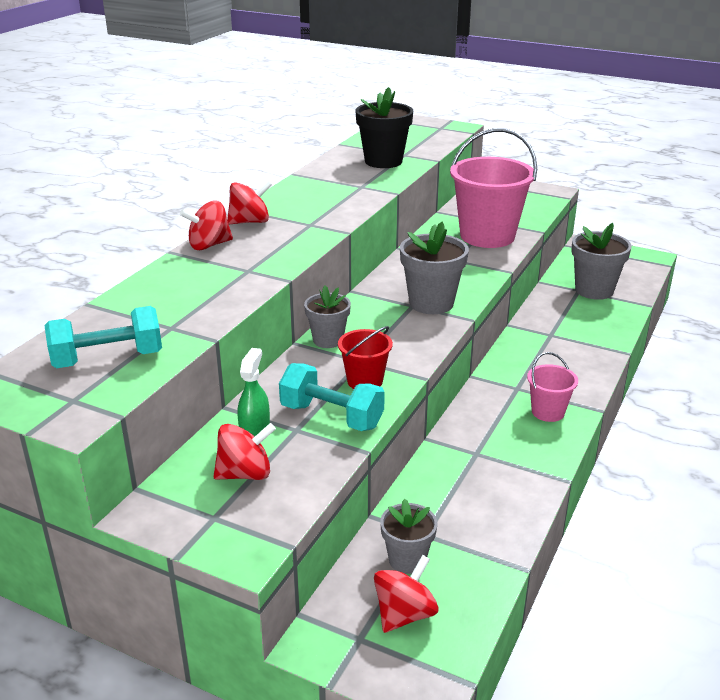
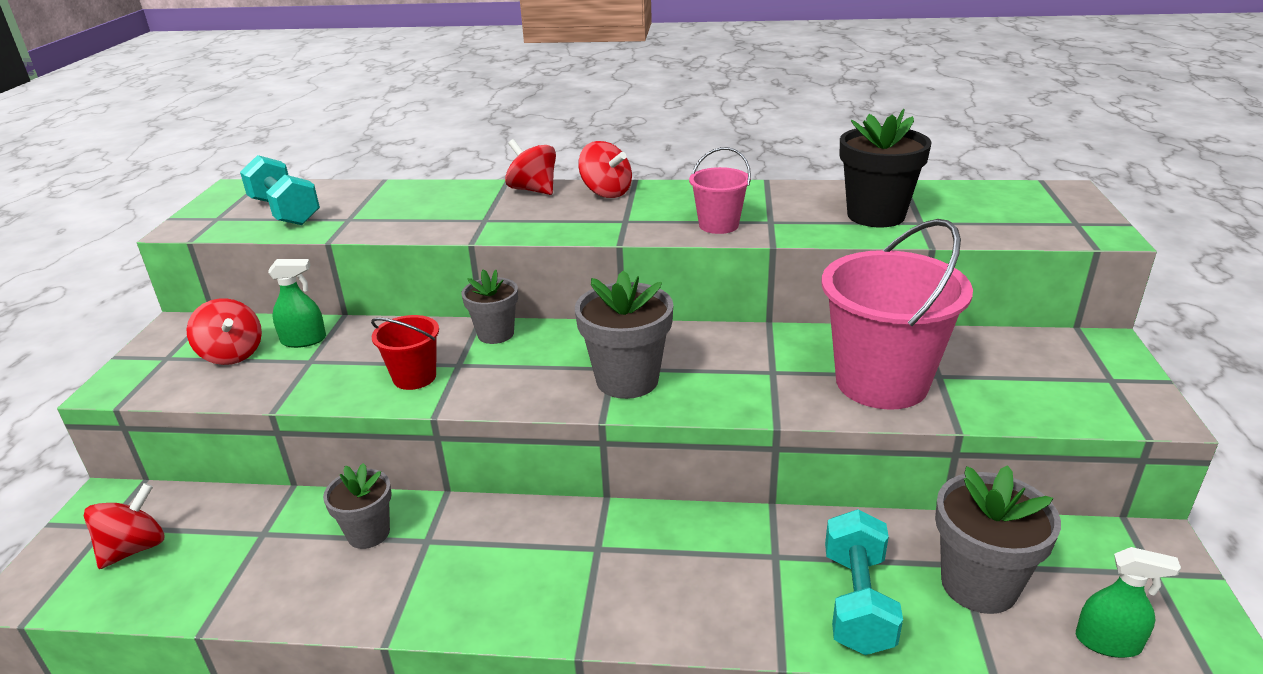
camera: 70 degrees right, 0 degrees up
turquoise dumbbell [279,363,385,431] -> turquoise dumbbell moved to [825,509,903,655]
red spinning top [374,555,439,633] -> red spinning top turned 75 degrees counterclockwise [84,483,164,569]
grey flower pot [380,499,438,574] -> grey flower pot moved to [323,463,392,549]
pink bucket [527,352,578,422] -> pink bucket moved to [689,147,751,234]
none -> green spray bottle [1076,547,1181,658]

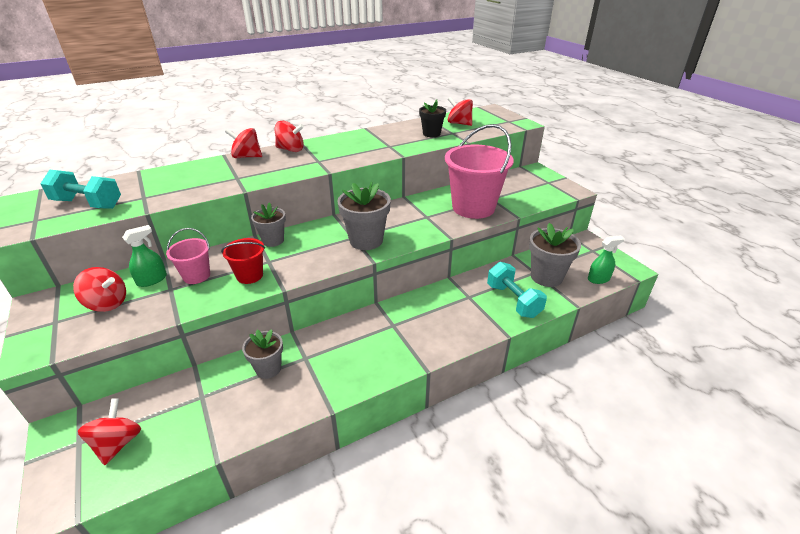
camera: 35 degrees left, 5 degrees up
pink bucket [689,147,751,234] -> pink bucket moved to [166,228,210,284]
black flower pot [840,109,932,227] -> black flower pot [419,100,446,137], size x0.64
none -> red spinning top [448,97,473,126]

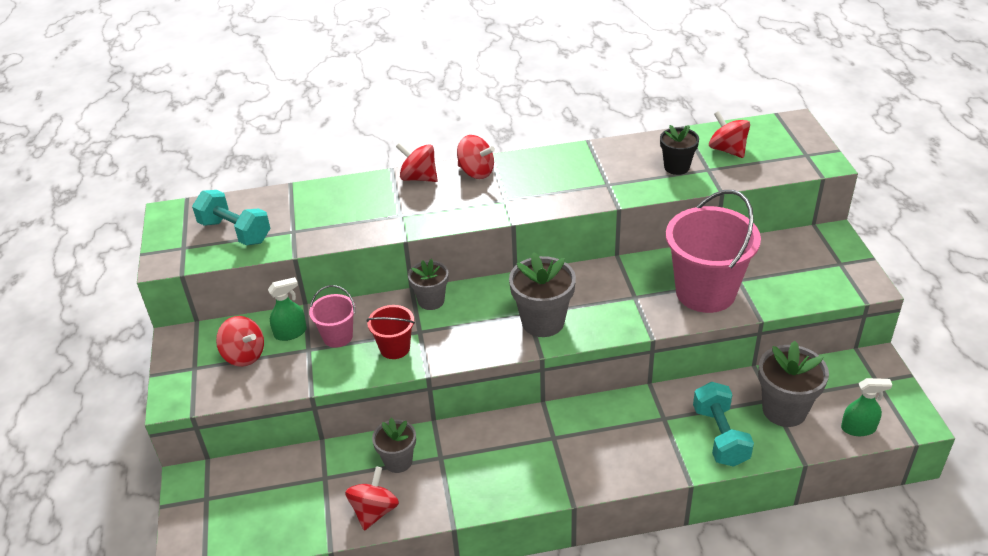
camera: 20 degrees right, 5 degrees up
red spinning top [78,398,141,465] -> red spinning top moved to [345,466,399,531]

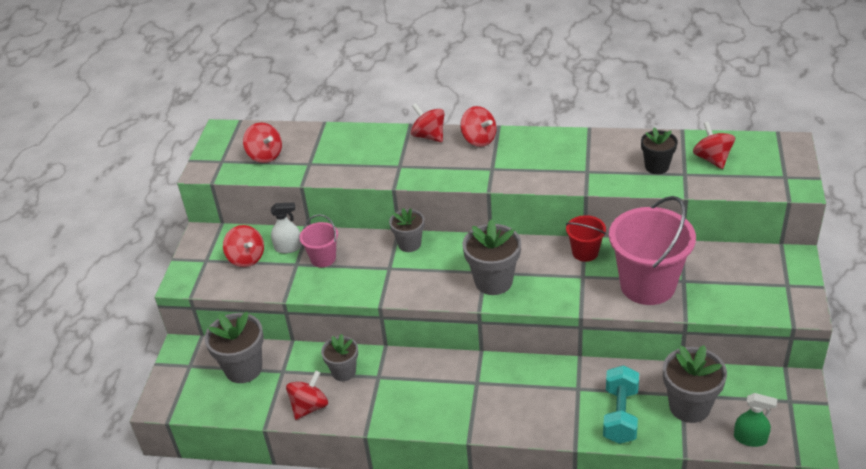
camera: 20 degrees right, 0 degrees up
turquoise dumbbell [192,190,271,246] -> red spinning top [243,123,282,163]
green spray bottle [268,277,307,341] -> white spray bottle [271,202,302,253]
red bucket [366,305,415,359] -> red bucket moved to [566,215,606,262]
none -> grey flower pot [204,312,264,383]

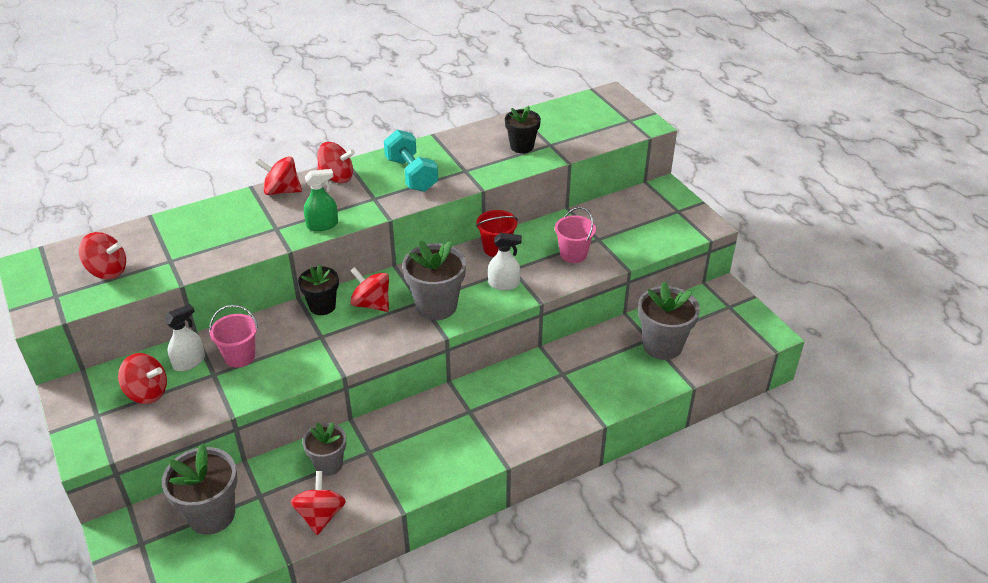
camera: 40 degrees left, 0 degrees up
grey flower pot [389,208,425,252] -> black flower pot [298,264,339,315]
turquoise dumbbell [603,365,639,444] -> turquoise dumbbell moved to [384,129,438,192]
pink bucket [609,196,696,305] -> pink bucket [555,207,596,263], size x0.49
red spinning top [693,122,735,169] -> red spinning top moved to [350,267,389,312]
green spray bottle [734,393,777,447] -> green spray bottle moved to [304,169,338,231]
none -> white spray bottle [488,233,522,290]

